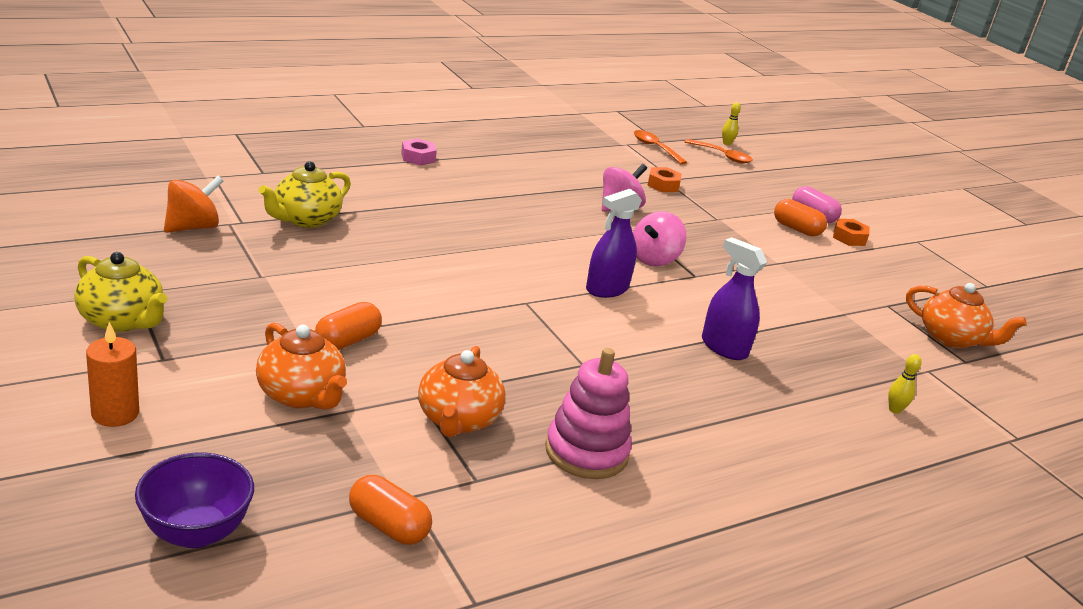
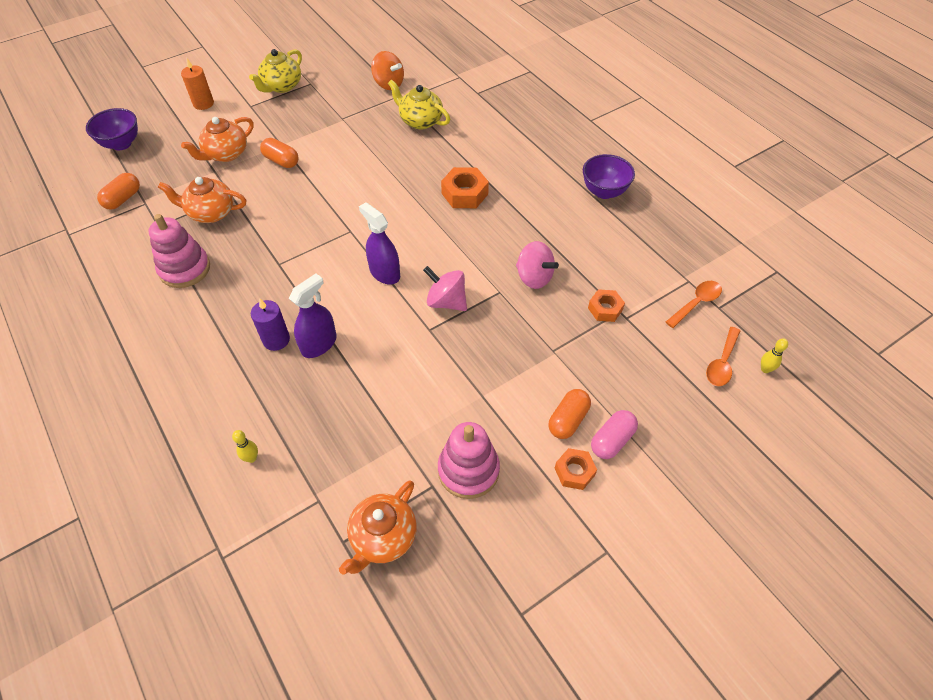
camera: 90 degrees right, 25 degrees up
pink nut [401,139,437,166] -> none
none -> purple candle [251,299,290,351]
none -> pink stacking toy [438,422,500,499]
none -> orange nut [441,167,489,208]
none -> purple bowl [583,154,635,199]

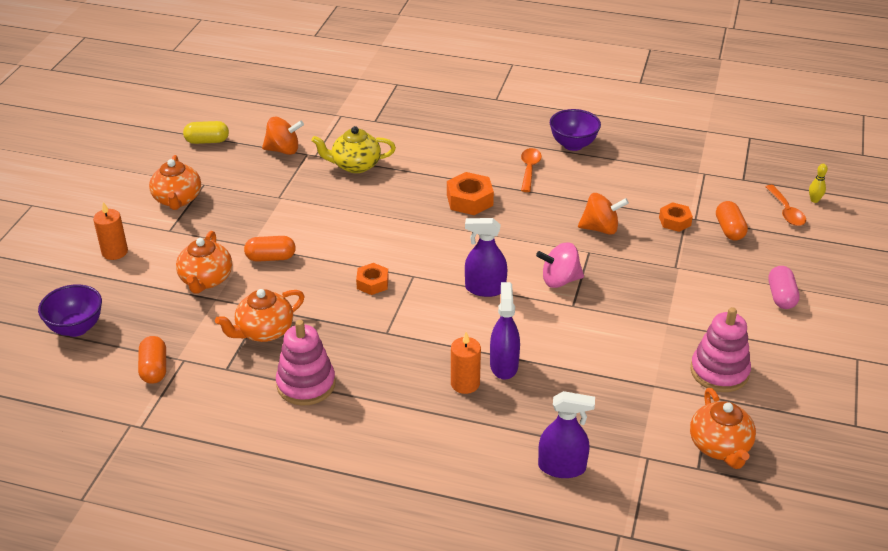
camera: 40 degrees left, 15 degrees down
yellow bowling pin [232,430,258,463] -> purple spray bottle [538,391,595,478]
yellow teapot [249,49,302,93] -> orange teapot [149,155,201,210]
purple candle [251,299,290,351] -> orange candle [451,332,481,394]
pink spinning top [516,241,559,289] -> orange spinning top [578,193,629,235]
orange capsule [549,389,591,439] -> orange capsule moved to [716,201,748,241]
orange nut [555,448,597,490] -> orange nut moved to [356,263,389,295]
orange spoon [666,281,722,328] -> orange spoon moved to [521,148,542,192]
none -> yellow capsule [183,121,229,144]

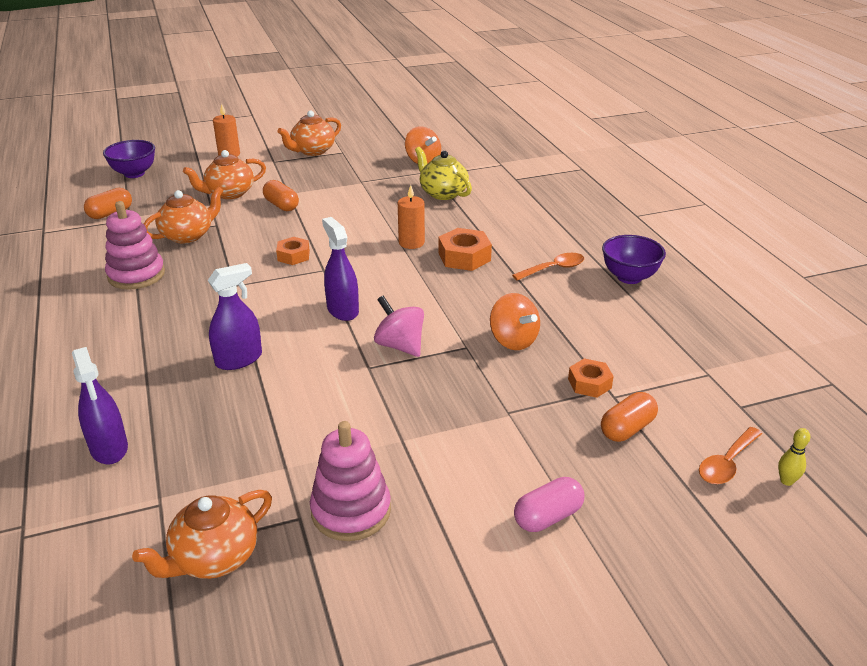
camera: 55 degrees right, 5 degrees down
yellow capsule [183,121,229,144] -> none
orange teapot [215,289,304,342] -> orange teapot turned 120 degrees clockwise [144,186,223,244]
orange candle [451,332,481,394] -> orange candle moved to [398,185,425,249]

